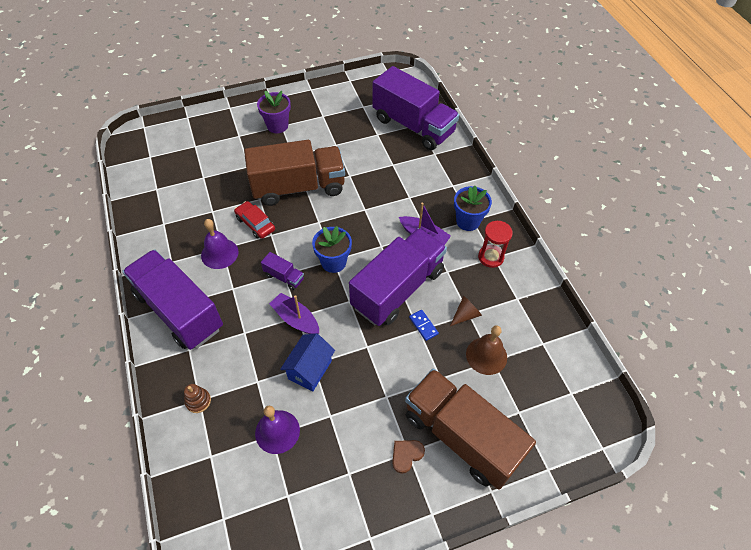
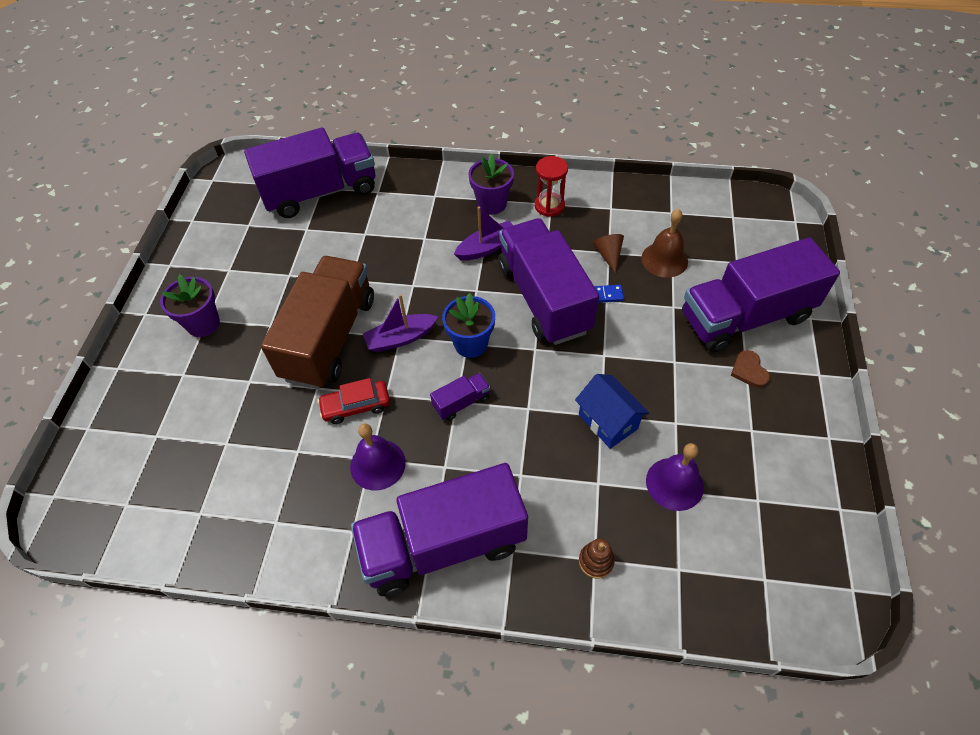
camera: 60 degrees left, 0 degrees up
purple boat [269,293,319,334] -> purple boat moved to [363,294,438,352]
brown truck [405,369,536,490] -> purple truck [682,237,840,352]
blue flower pot [454,186,492,231] -> purple flower pot [468,153,514,215]

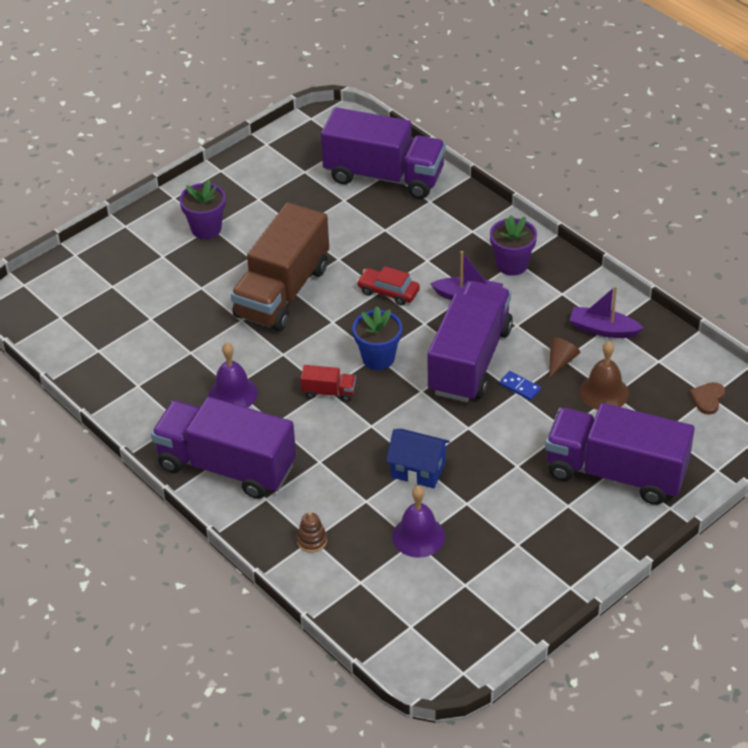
camera: 40 degrees right, 10 degrees down
brown truck [261,256,374,389] -> brown truck turned 150 degrees clockwise [231,202,329,331]
red car [318,378,390,424] -> red car moved to [357,266,420,306]
purple boat [363,294,438,352] -> purple boat moved to [569,286,644,338]
purple truck [430,373,490,421] -> red truck [300,365,356,402]
red hourglass [535,156,568,217] -> none
blue house [575,374,649,449] -> blue house turned 75 degrees counterclockwise [386,429,450,488]
brown heart [731,350,770,388] -> brown heart moved to [689,382,725,415]

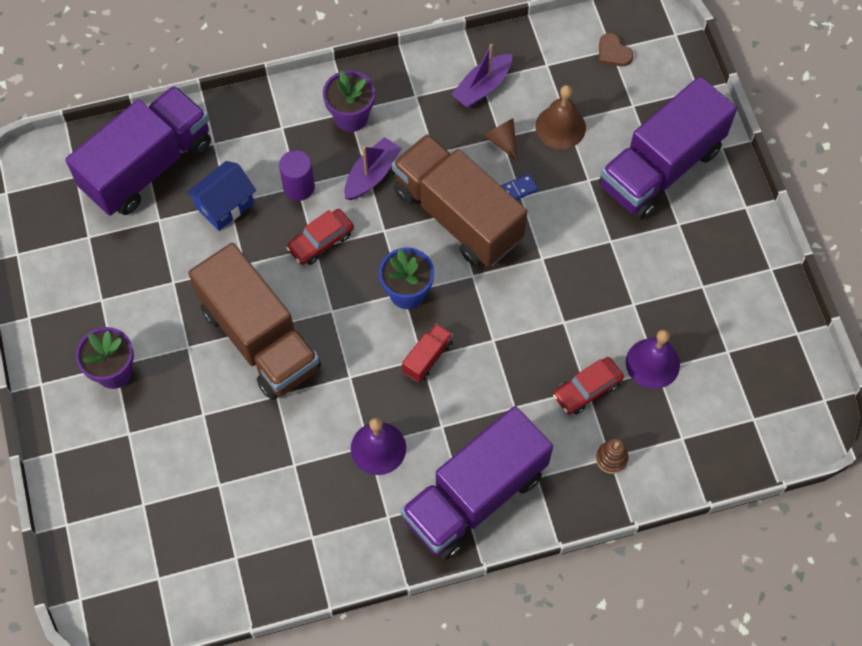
camera: 65 degrees left, 20 degrees up
blue house [386,429,450,488] -> blue house moved to [186,161,256,231]
purple truck [428,281,513,402] -> brown truck [392,134,528,267]
none -> purple cylinder [279,150,315,201]
none -> red car [553,357,624,415]

